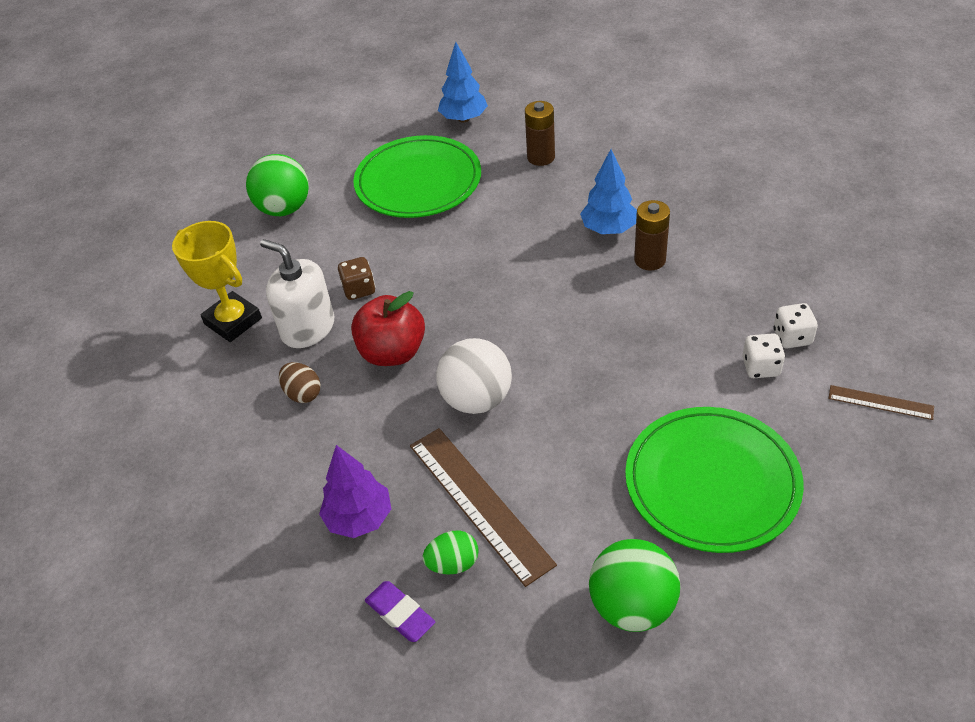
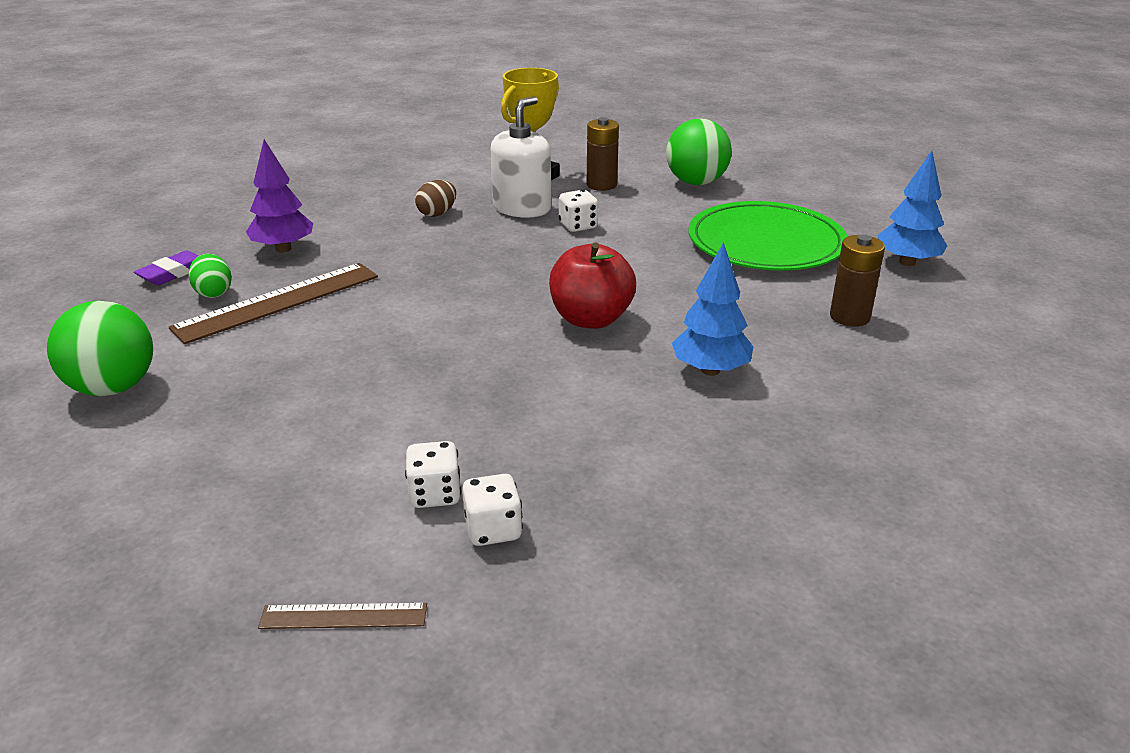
camera: 80 degrees right, 15 degrees down
brown dice [338,257,375,300] -> white dice [559,190,598,232]
red apple [351,291,425,366] -> red apple moved to [549,243,636,329]
white ball [436,338,512,414] -> none
green plate [625,407,804,553] -> none
brown battery [634,200,670,271] -> brown battery moved to [587,117,619,191]
brown ruler [828,385,934,420] -> brown ruler turned 75 degrees clockwise [258,603,427,629]

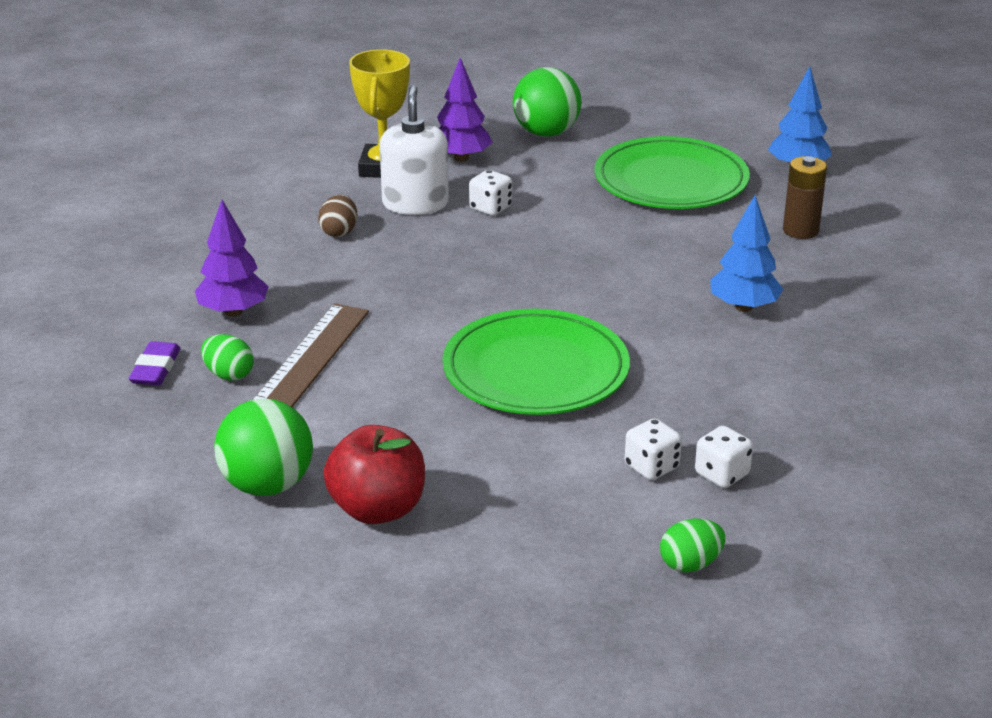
camera: 30 degrees left, 0 degrees up
brown ruler [258,603,427,629] -> green egg [660,519,725,572]
red apple [549,243,636,329] -> red apple moved to [324,425,425,524]
brown battery [587,117,619,191] -> purple tree [437,58,493,162]
none -> green plate [443,309,630,415]

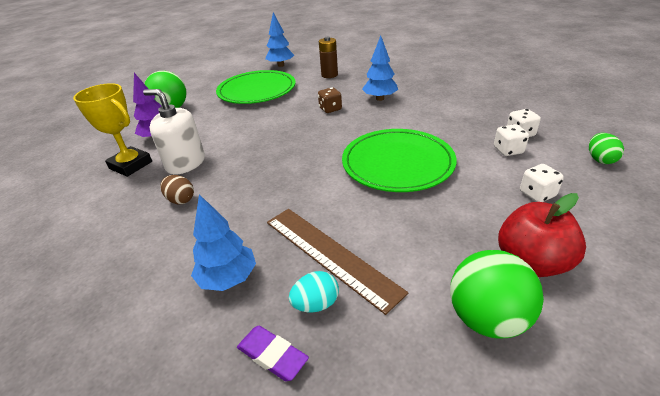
camera: 60 degrees left, 5 degrees up
purple tree [195,200,269,317] -> blue tree [191,194,256,291]
green egg [201,334,254,381] -> turquoise egg [289,271,339,312]
white dice [469,170,512,216] -> white dice moved to [520,164,564,202]
none -> brown dice [318,87,342,113]

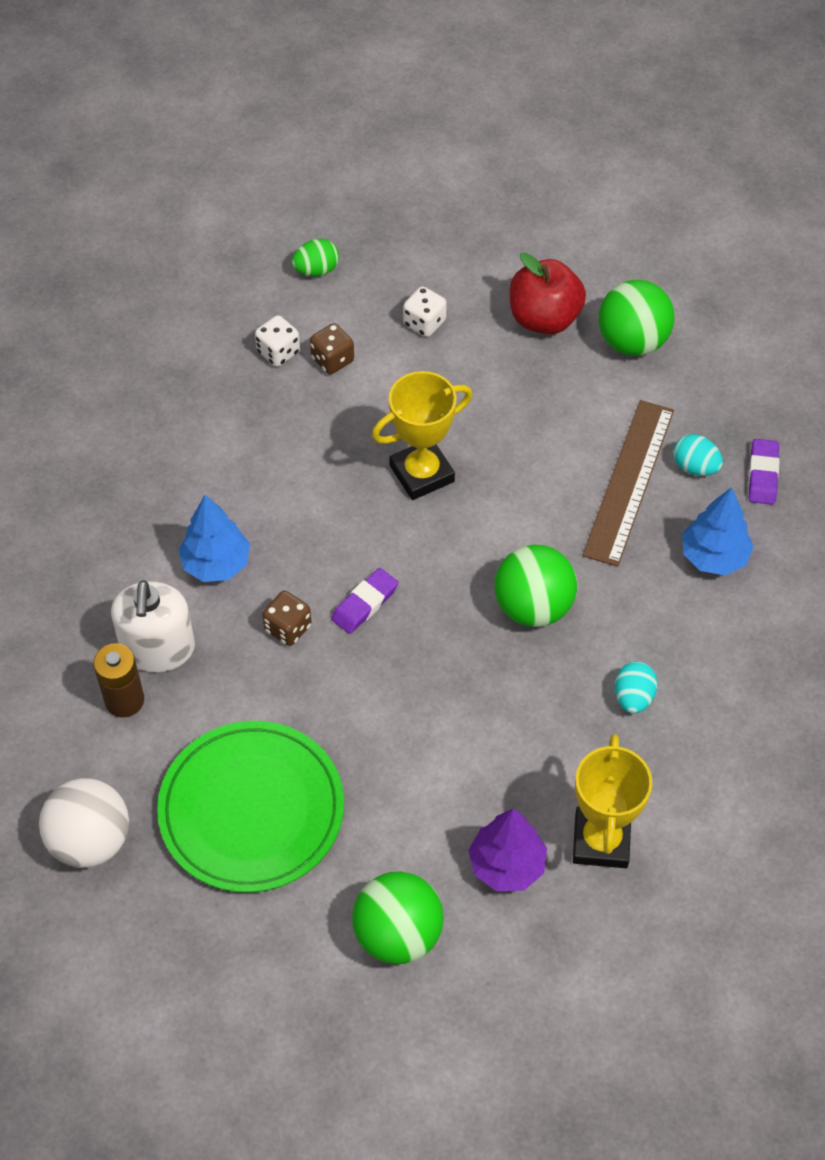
camera: 120 degrees left, 20 degrees up
white soap dispenser [143,89,205,175] -> white soap dispenser moved to [111,580,195,672]
brown egg [160,175,194,204] -> turquoise egg [615,661,657,714]
blue tree [266,12,294,67] -> white ball [39,778,129,868]
green plate [342,129,457,192] -> yellow trophy [372,371,472,500]
white dice [494,124,529,156] -> brown dice [310,323,354,374]
none -> purple eraser [331,568,398,634]
none -> green ball [495,545,577,627]

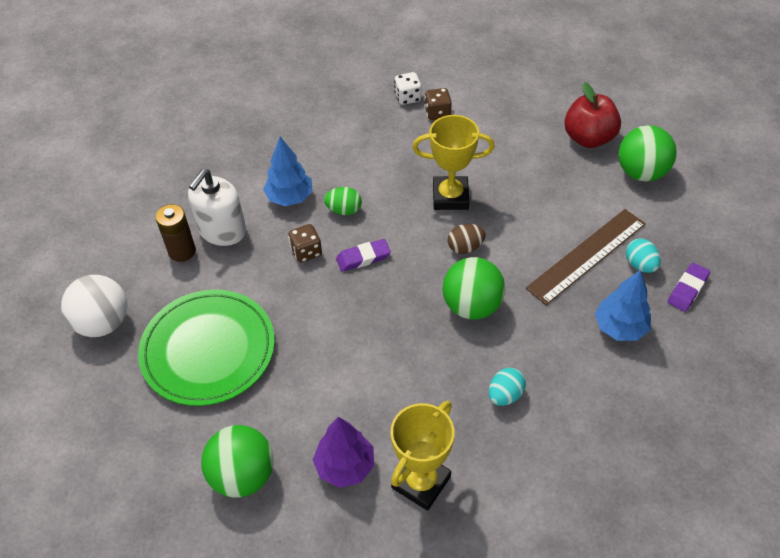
camera: 30 degrees right, 5 degrees down
green egg [292,239,339,276] -> green egg moved to [324,187,362,215]
white dice [403,286,447,337] -> none
none -> brown egg [447,224,486,254]

